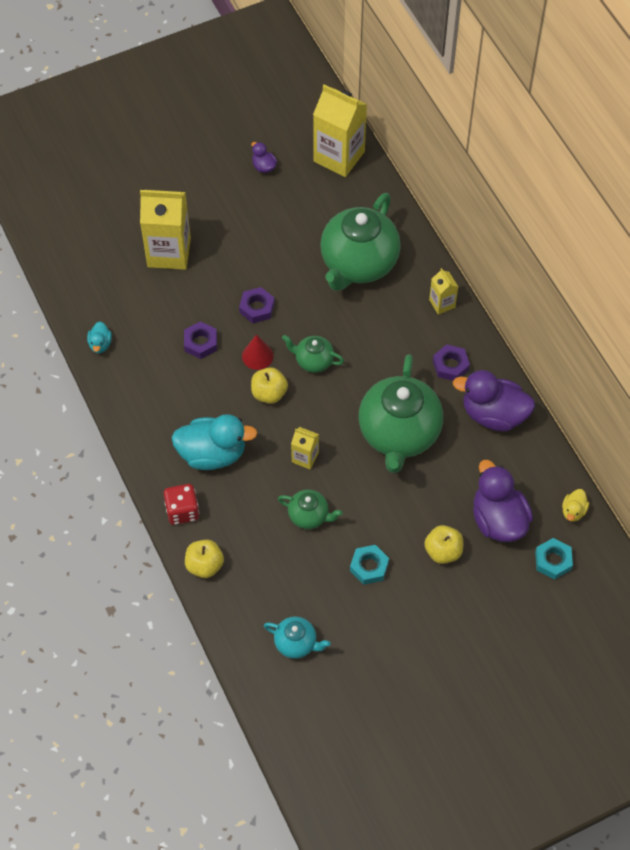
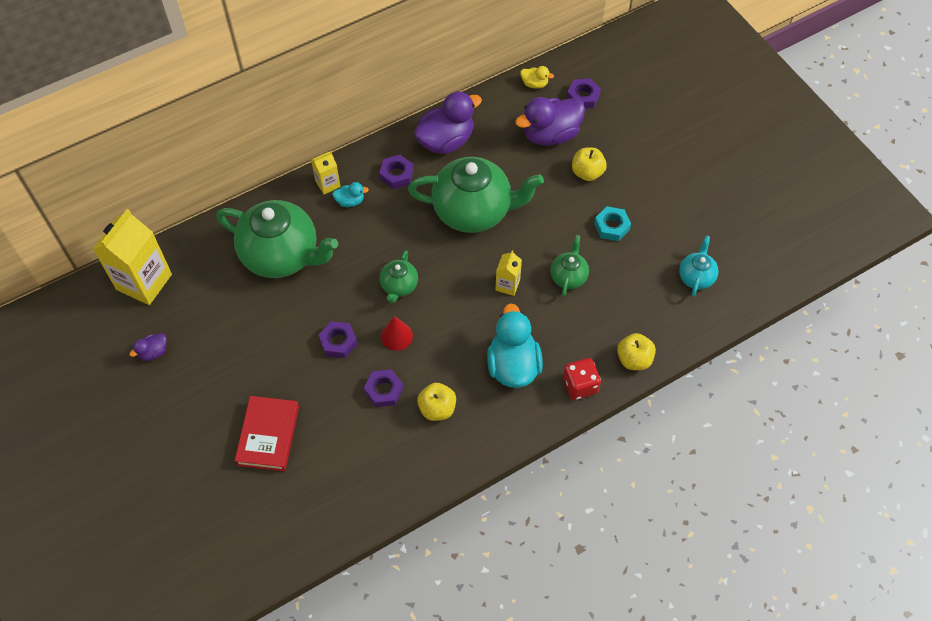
camera: 95 degrees left, 0 degrees up
turquoise duck [87,322,112,353] -> turquoise duck moved to [332,182,369,207]
yellow carton [140,190,191,270] -> red book [235,396,299,471]
yellow apple [251,367,288,404] -> yellow apple moved to [417,383,456,421]
purple duck [453,370,535,431] -> purple duck turned 135 degrees counterclockwise [414,91,482,154]
turquoise nut [535,538,573,579] -> purple nut [567,79,601,109]

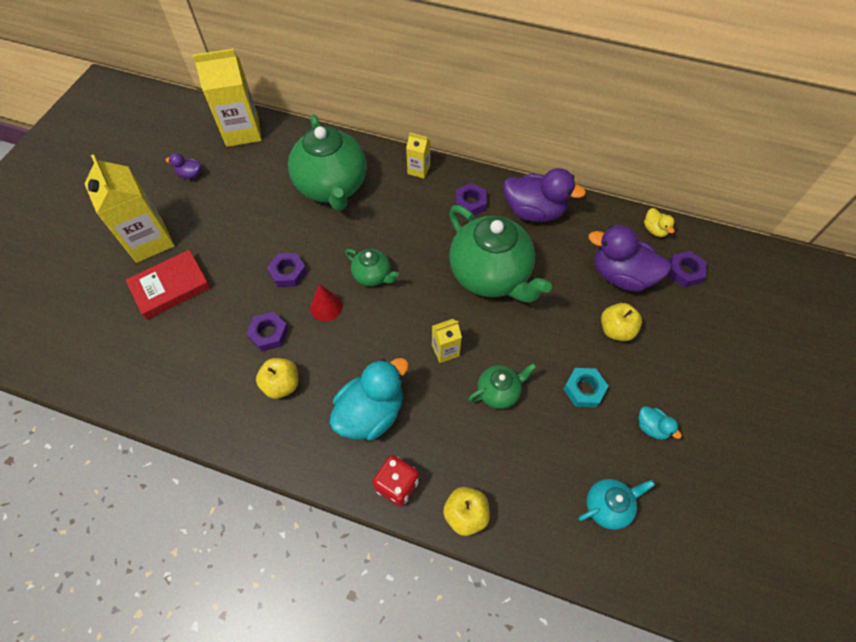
camera: 50 degrees right, 0 degrees up
turquoise duck [332,182,369,207] -> turquoise duck moved to [638,406,682,440]
green teapot [380,250,418,303] -> green teapot turned 120 degrees counterclockwise [345,249,399,286]
none -> yellow carton [84,154,175,263]

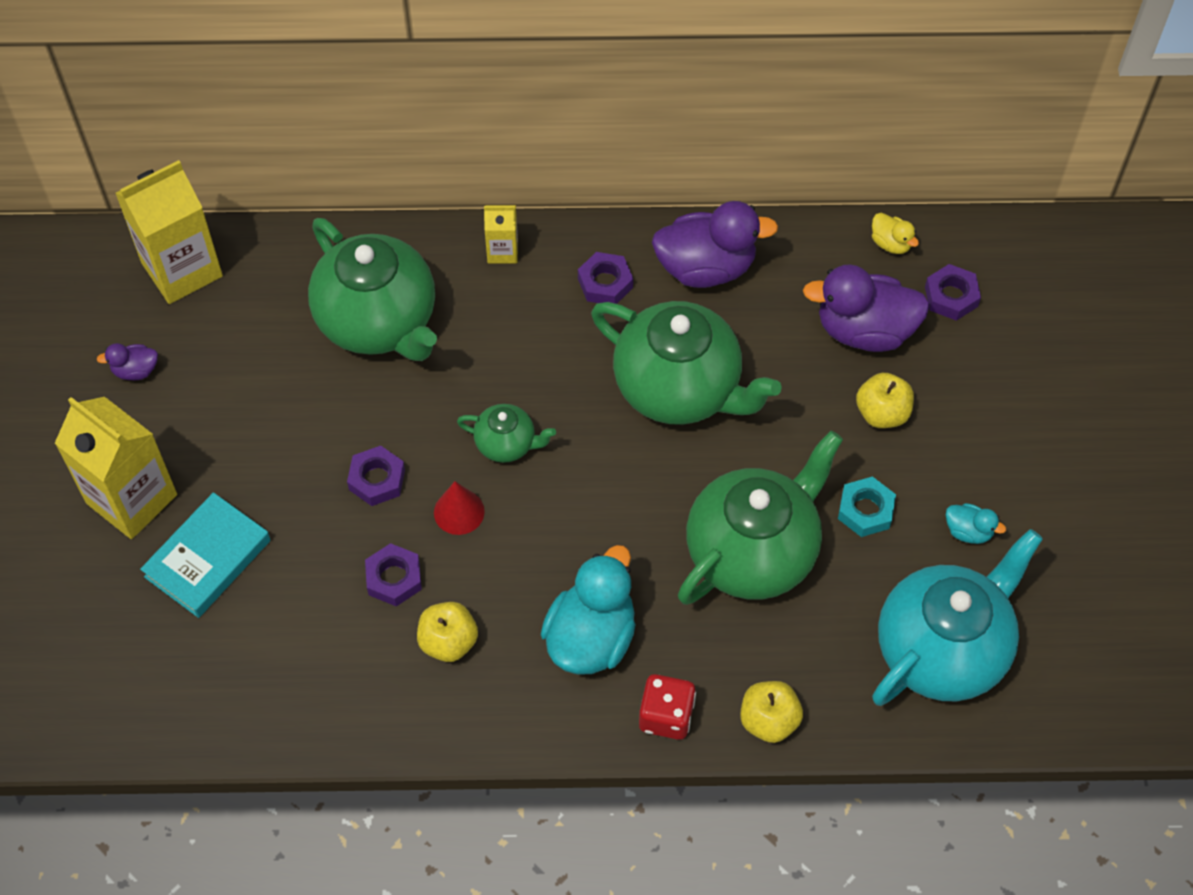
camera: 20 degrees left, 0 degrees up
red book [126,250,211,320] -> turquoise book [140,492,270,618]
yellow carton [432,319,462,363] -> none
green teapot [468,363,537,409] -> green teapot [678,431,843,605], size x2.12
turquoise teapot [578,479,655,530] -> turquoise teapot [872,529,1043,706], size x2.12

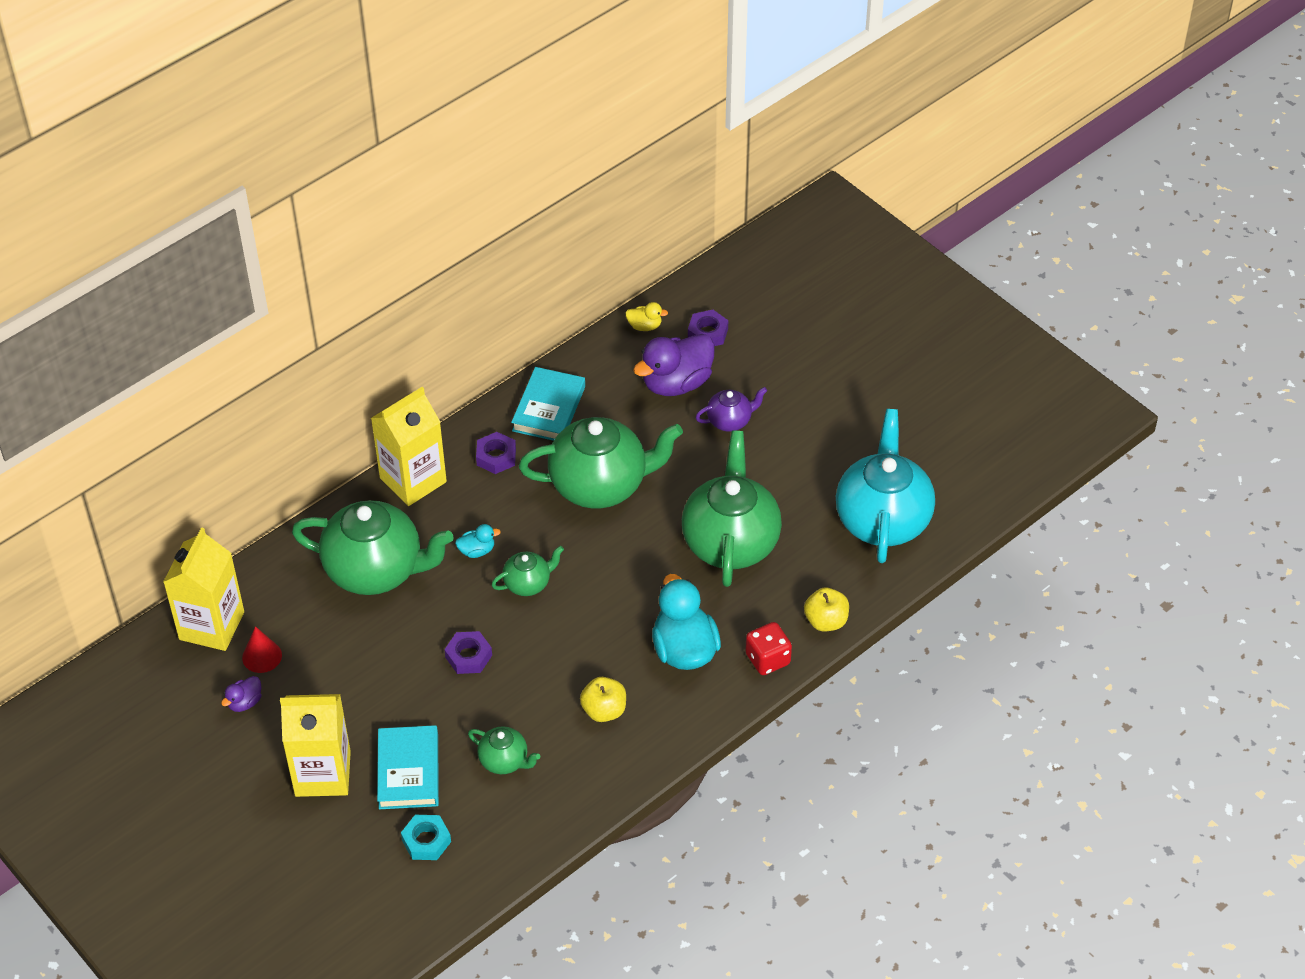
camera: 40 degrees left, 10 degrees down
purple nut [365,543,422,606] -> none
red cone [434,481,485,535] -> red cone moved to [242,626,282,673]
yellow carton [484,205,518,263] -> yellow carton [371,387,447,506], size x2.04
purple duck [652,201,778,288] -> turquoise book [511,367,585,441]
turquoise nut [838,476,896,537] -> turquoise nut moved to [401,815,451,860]
yellow apple [856,373,914,428] -> purple teapot [695,387,767,431]
turquoise duck [946,503,1006,544] -> turquoise duck moved to [455,524,501,558]
none -> green teapot [468,726,540,774]

